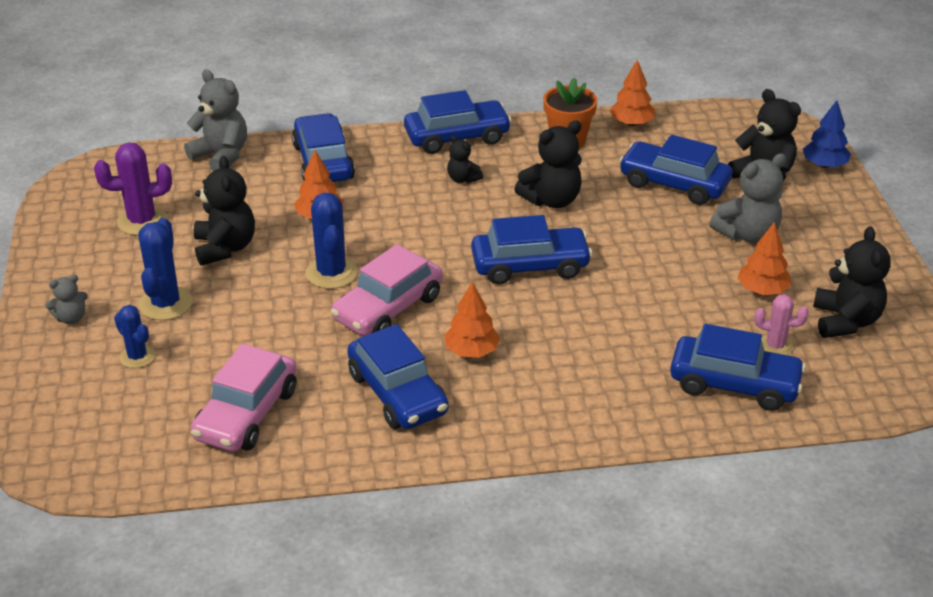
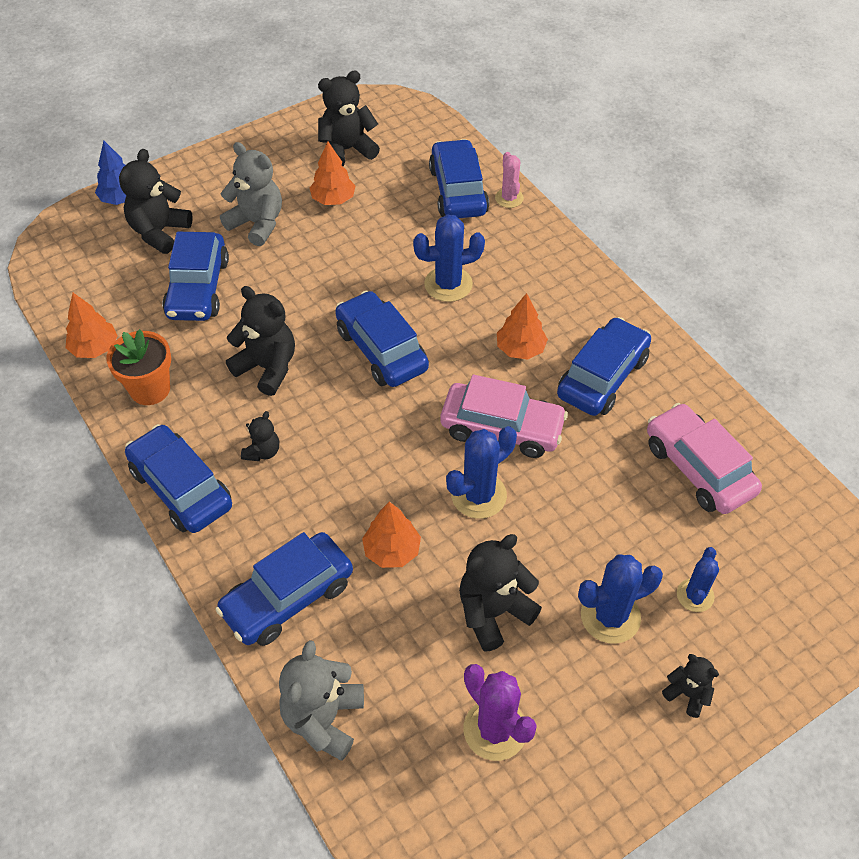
camera: 115 degrees left, 15 degrees up
grey teddy bear [46,275,88,324] -> black teddy bear [662,654,719,718]
pink car [191,344,297,452] -> pink car turned 120 degrees counterclockwise [647,403,762,514]
pink cactus [754,294,809,355] -> pink cactus moved to [495,152,524,208]
none -> blue cactus [413,215,485,302]

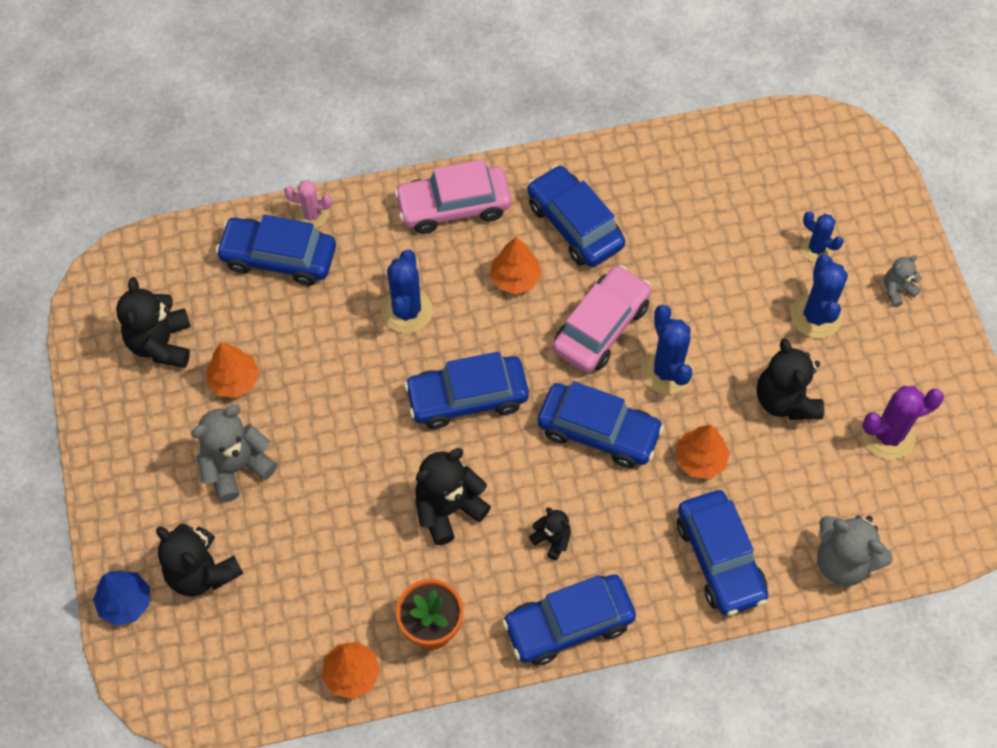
camera: 70 degrees left, 10 degrees up
blue car [162,232,229,321] -> blue car moved to [537,381,664,468]
pink car [647,403,762,514] -> pink car moved to [394,159,512,234]
black teddy bear [662,654,719,718] -> grey teddy bear [884,255,922,307]

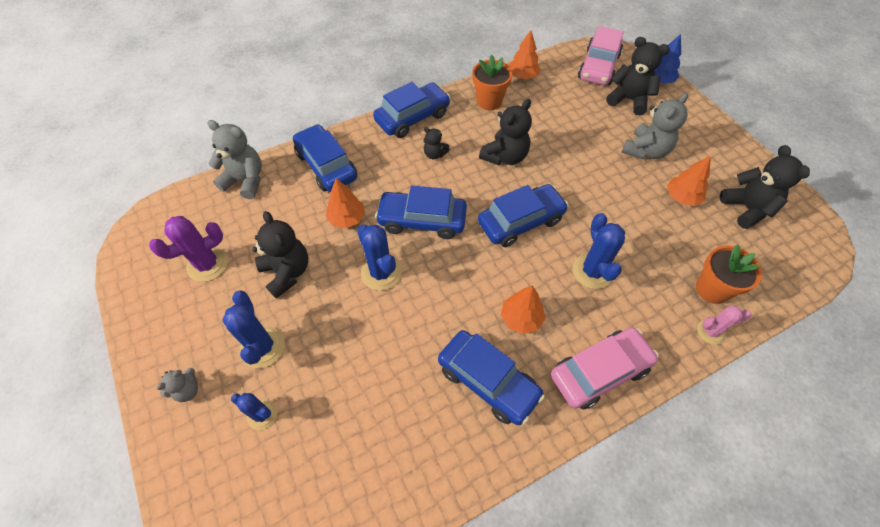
camera: 165 degrees right, 5 degrees down
blue car [215,215,336,286] -> orange flower pot [696,245,762,304]
pink car [553,265,651,373] -> pink car moved to [578,26,624,85]

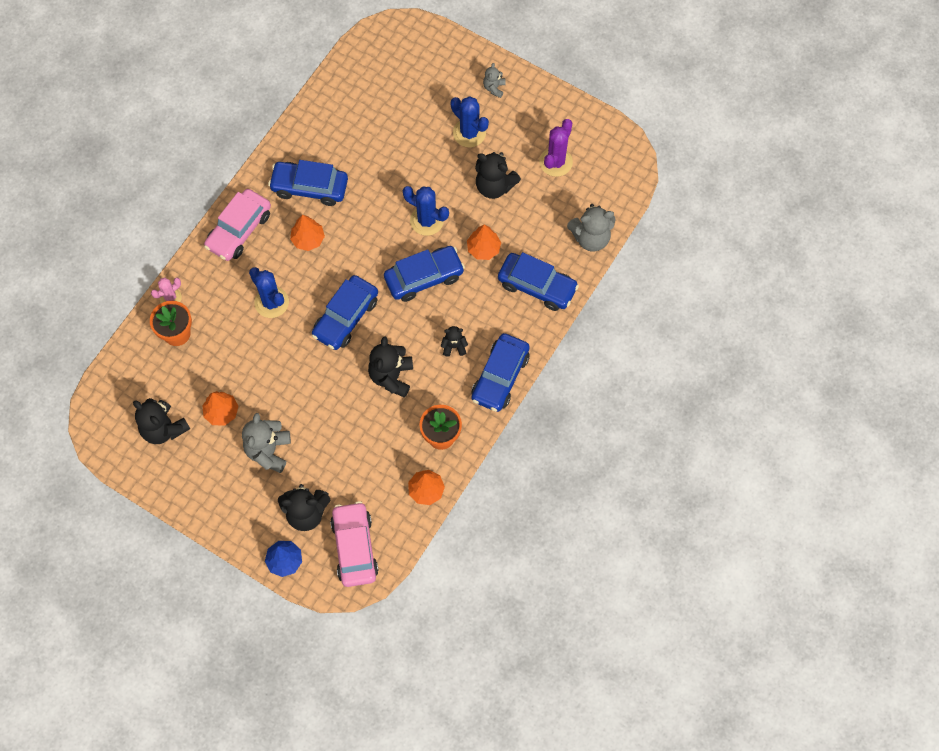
camera: 150 degrees right, 10 degrees up
blue cactus [231,393,277,430] -> none

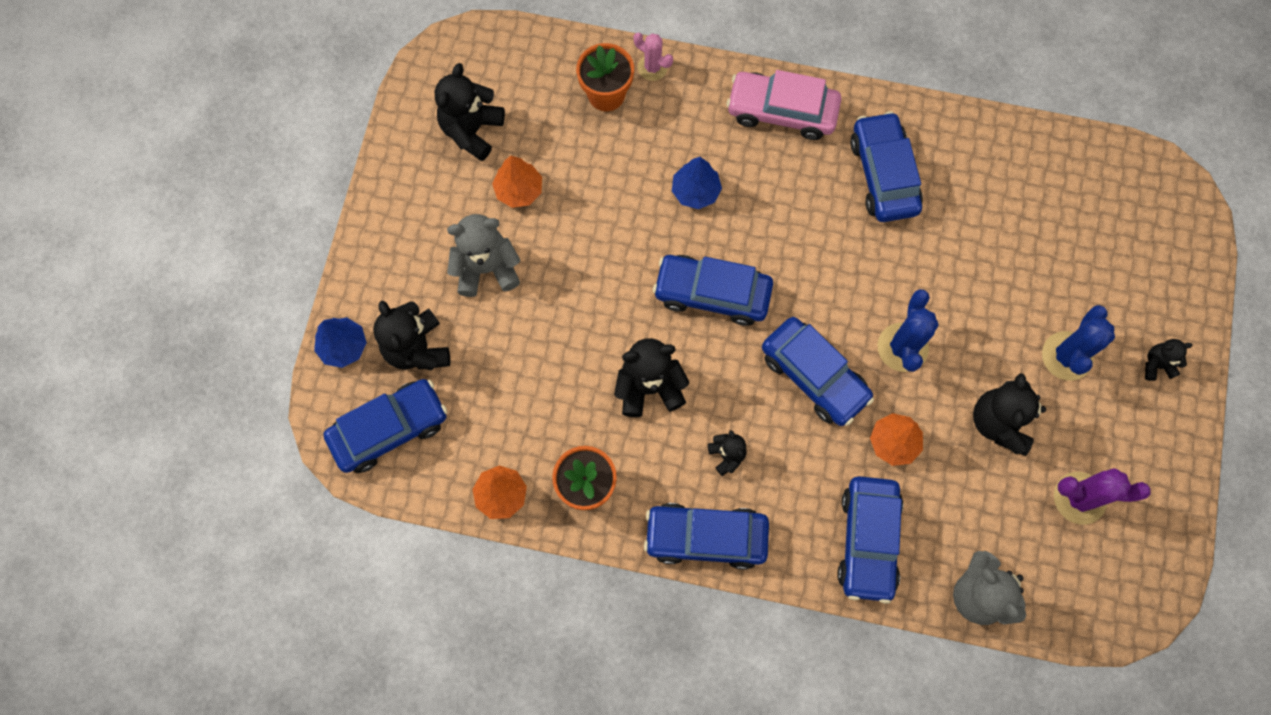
camera: 70 degrees right, 5 degrees up
blue cactus [249,267,289,318] -> blue tree [672,157,722,209]
orange tree [290,215,325,251] -> none
pink car [330,501,379,587] -> blue car [323,379,447,473]
grey teddy bear [483,63,506,98] -> black teddy bear [1145,339,1193,381]

